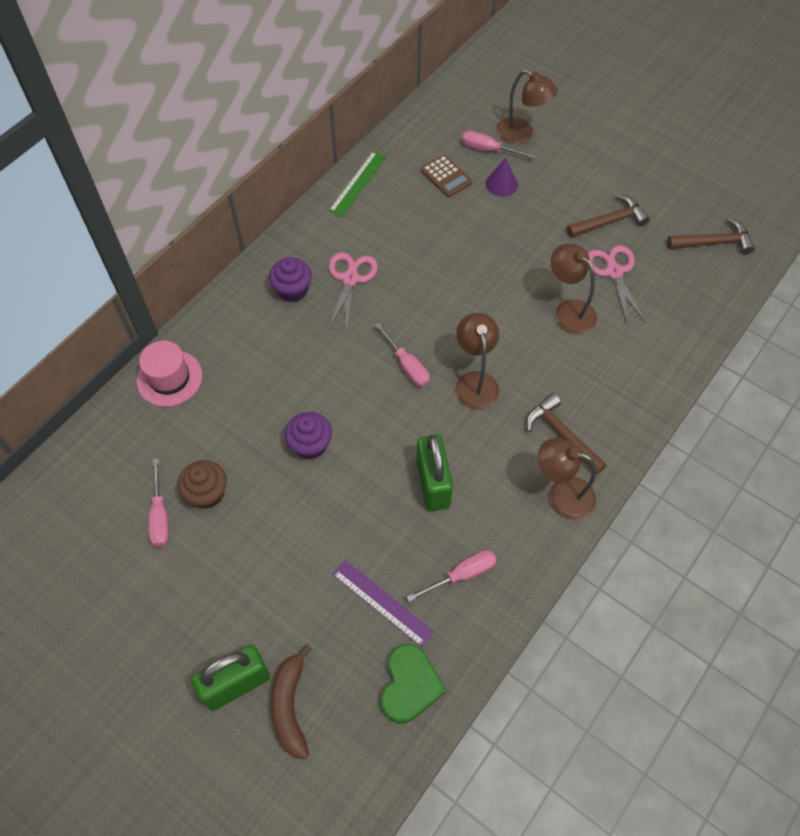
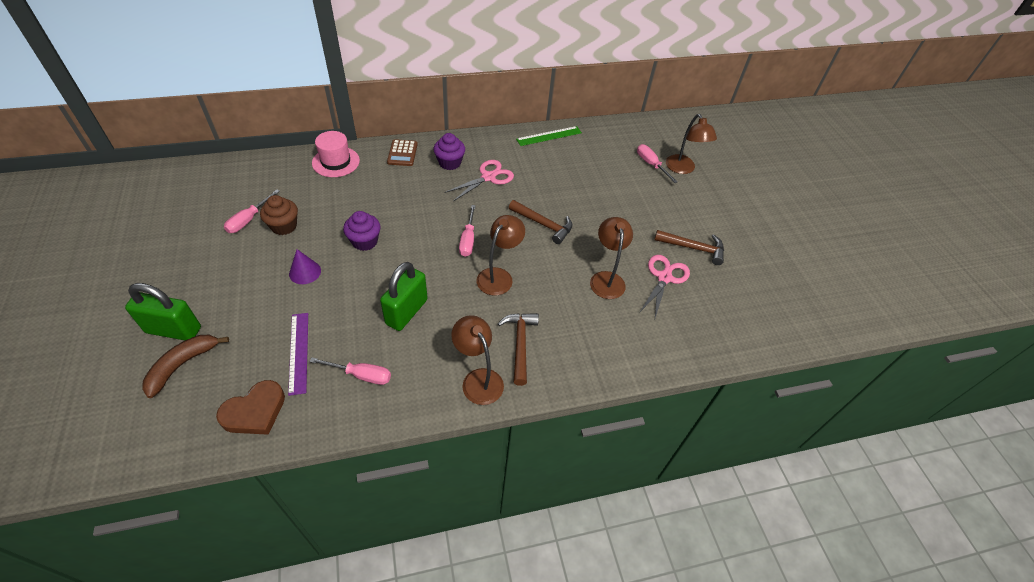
camera: 35 degrees right, 10 degrees down
green heart [381,644,446,723] -> brown heart [216,380,285,435]
brown calculator [421,155,472,197] -> brown calculator moved to [387,139,418,166]
purple cone [486,158,518,197] -> purple cone moved to [289,249,321,284]
brown hammer [667,218,755,255] -> brown hammer moved to [509,200,572,244]

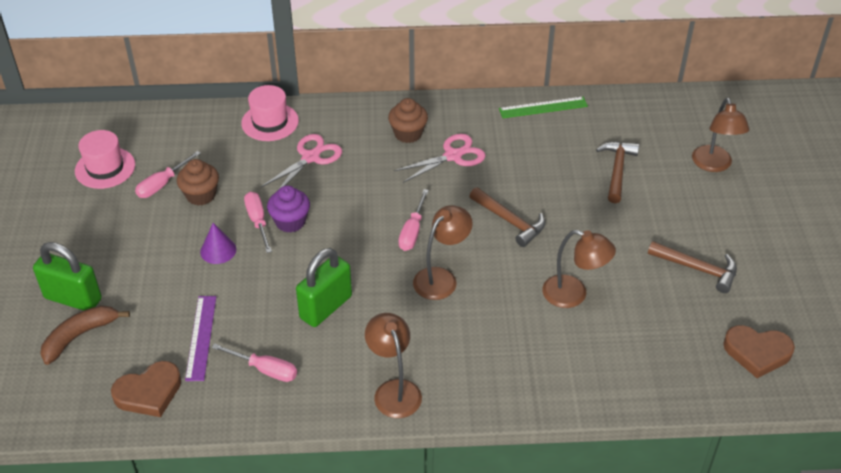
camera: 15 degrees right, 5 degrees down
brown calculator [387,139,418,166] -> none
purple cupcake [433,133,465,170] -> brown cupcake [388,98,428,143]
brown hammer [498,313,539,386] -> brown hammer moved to [596,141,639,203]
brown lamp [590,217,633,299] -> brown lamp turned 105 degrees clockwise [542,230,616,308]
pink screwdriver [637,144,678,183] -> pink screwdriver moved to [244,192,272,253]
pink scissors [639,255,690,318] -> pink scissors moved to [261,134,342,190]
none -> pink hat [75,130,135,189]
none -> brown heart [723,325,795,378]

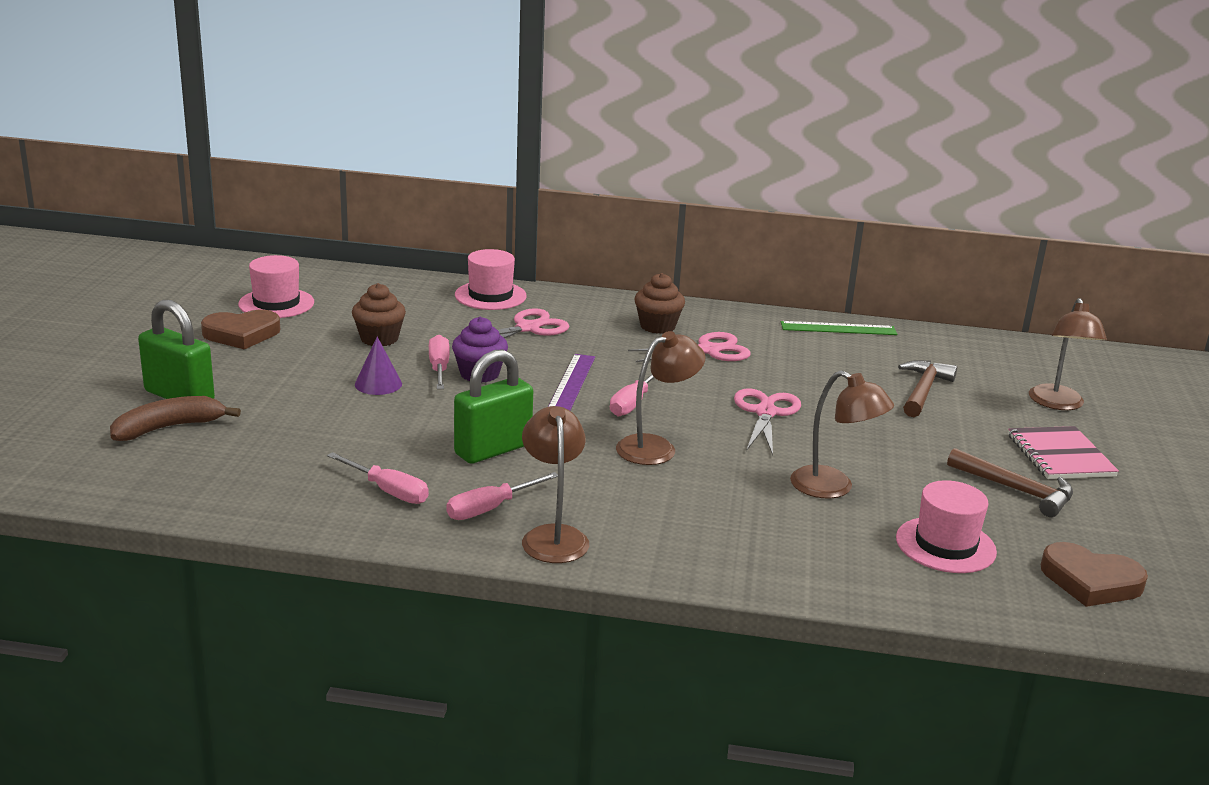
camera: 10 degrees right, 20 degrees down
brown heart [111,361,181,417] -> brown heart moved to [201,310,280,350]
pink screwdriver [135,151,201,198] -> pink screwdriver moved to [446,472,558,520]
purple ruler [185,296,216,381] -> purple ruler moved to [548,354,595,411]
brown hammer [469,187,545,247] -> pink scissors [734,388,801,455]
none -> pink hat [896,480,997,573]
none -> pink notebook [1008,426,1119,479]

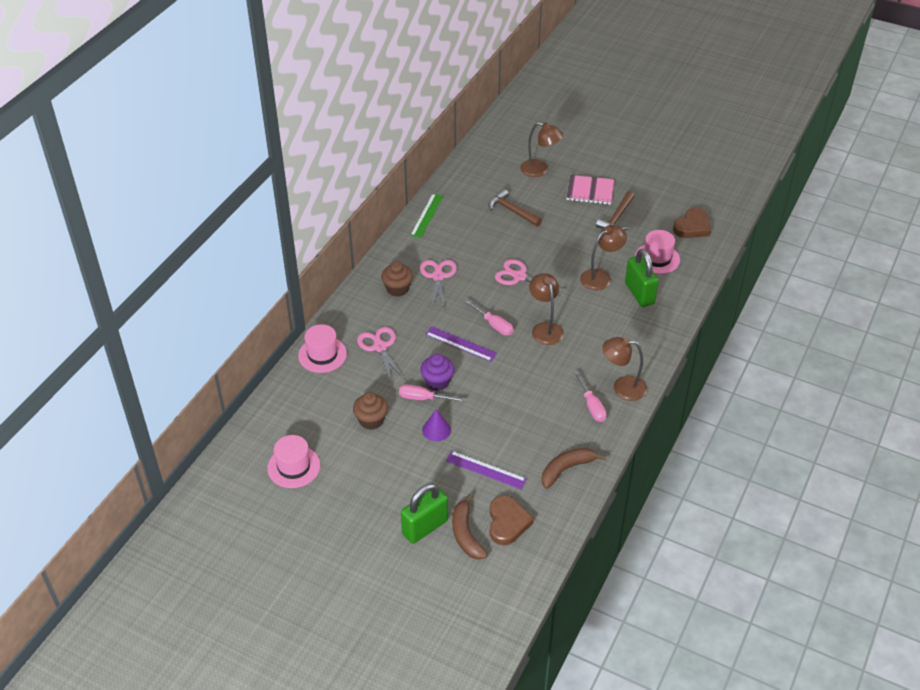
camera: 70 degrees left, 20 degrees up
brown heart [201,310,280,350] -> brown heart moved to [490,496,534,545]
pink screwdriver [327,452,429,504] -> none
green padlock [454,349,533,464] -> green padlock moved to [625,249,659,307]
brown hammer [947,448,1073,517] -> brown hammer turned 150 degrees clockwise [596,191,635,231]
none -> purple ruler [446,451,527,489]
none -> brown banana [542,448,606,489]

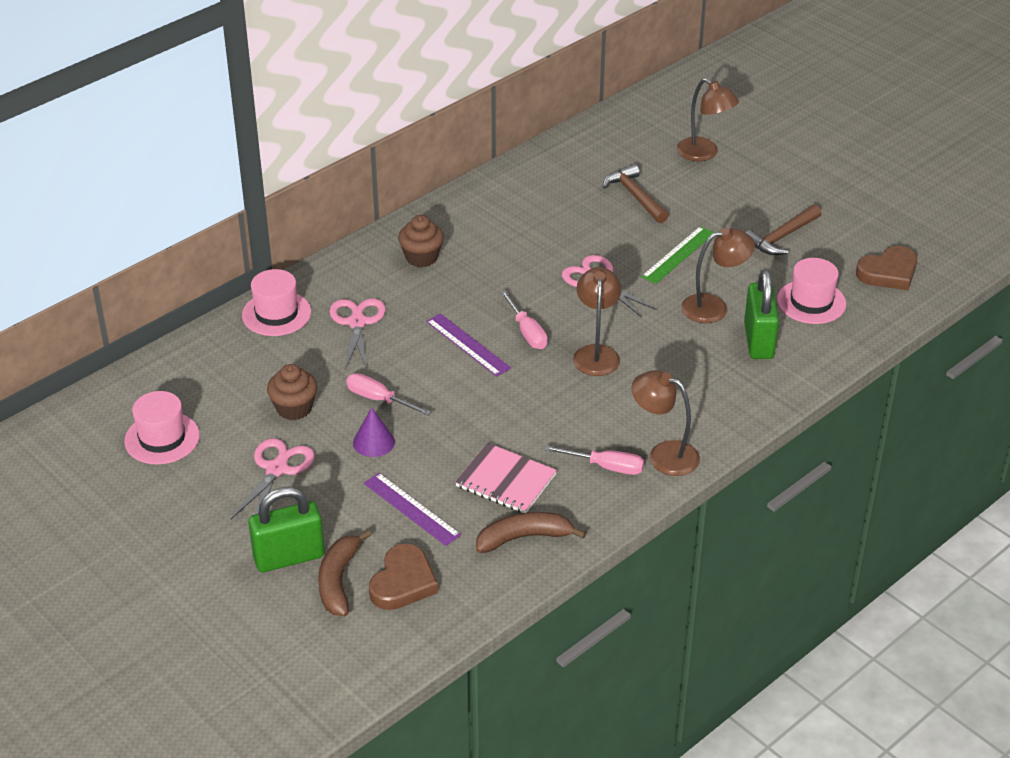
camera: 20 degrees right, 5 degrees down
green ruler [410,193,444,238] -> green ruler moved to [641,226,714,284]
pink scissors [420,260,457,310] -> pink scissors moved to [230,438,315,520]
purple cupcake [420,354,454,391] -> none
pink notebook [566,175,614,205] -> pink notebook moved to [455,443,557,513]
pink screwdriver [574,371,607,422] -> pink screwdriver turned 75 degrees counterclockwise [544,445,644,475]

